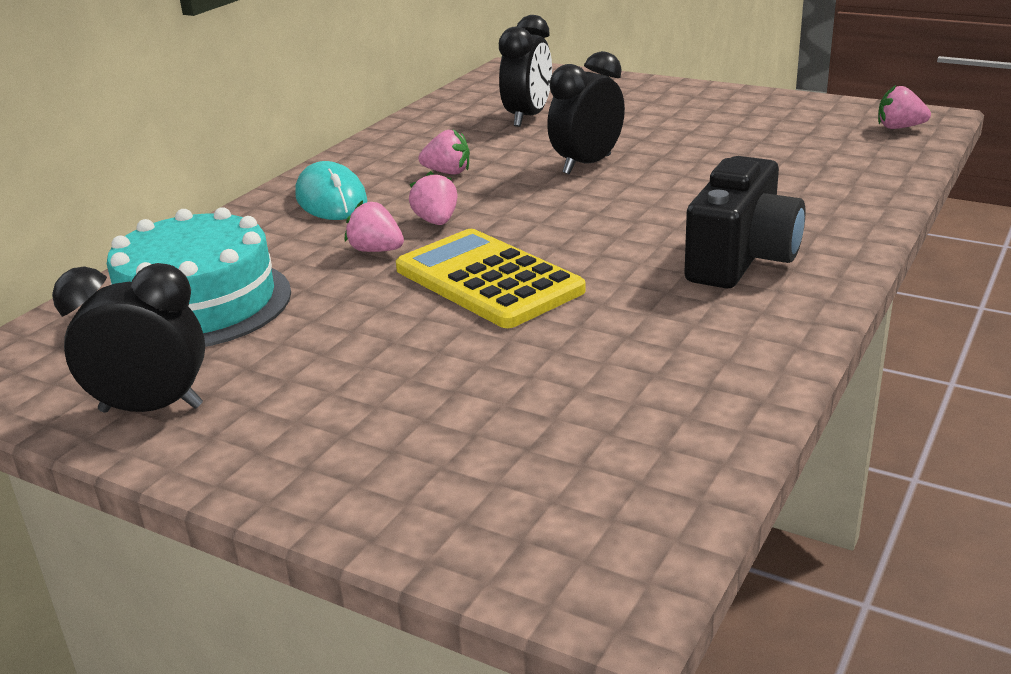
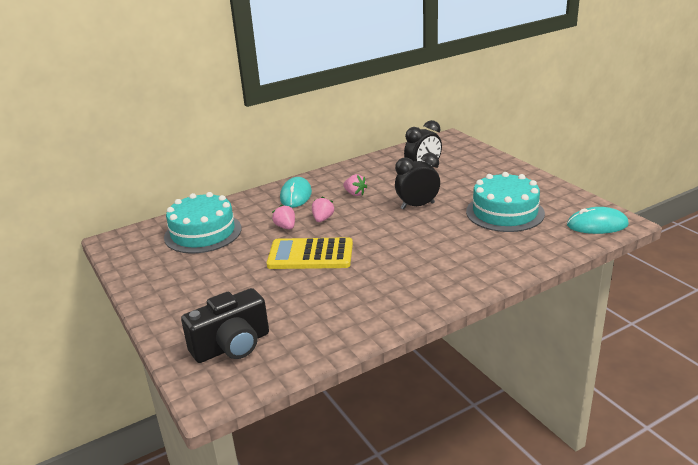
camera: 30 degrees right, 0 degrees up
black clock [52,263,205,413] -> none
yellow calculator [396,229,586,328] -> yellow calculator turned 75 degrees counterclockwise [267,237,353,269]
black camera [684,156,806,288] -> black camera moved to [181,288,269,363]
pink strawberry [878,85,931,129] -> turquoise mouse [567,207,629,234]
none -> turquoise cake [466,172,545,232]

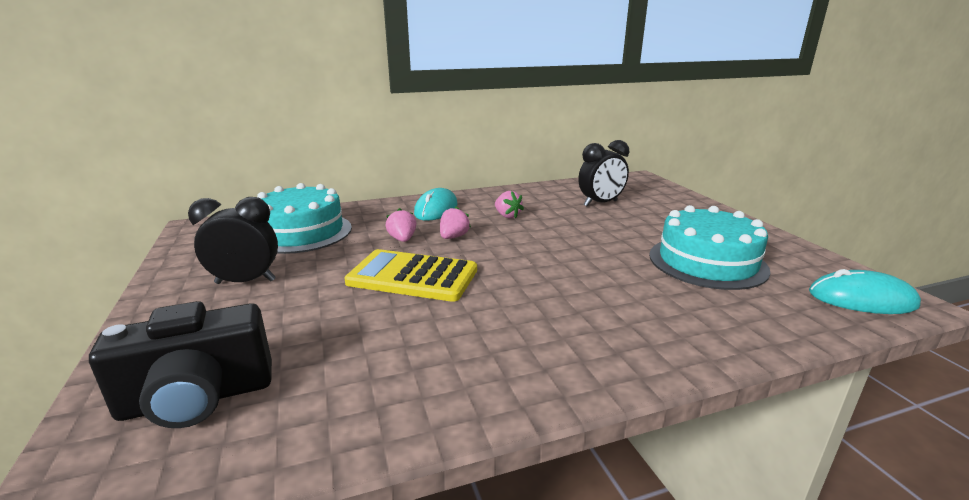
camera: 10 degrees right, 5 degrees down
black clock [395,153,440,210] -> black clock moved to [188,197,278,284]

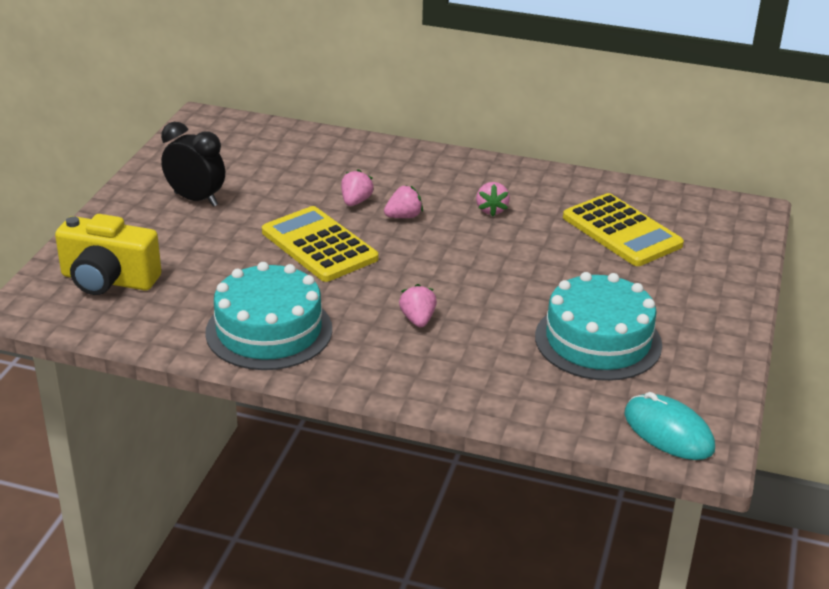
camera: 35 degrees right, 10 degrees up
black camera [89,301,272,428] -> yellow camera [55,214,162,295]
turquoise cake [257,183,352,254] -> turquoise cake moved to [205,262,332,370]
turquoise mouse [414,188,458,221] -> none
black clock [578,140,629,207] -> yellow calculator [563,193,684,266]
none -> pink strawberry [399,284,437,327]

